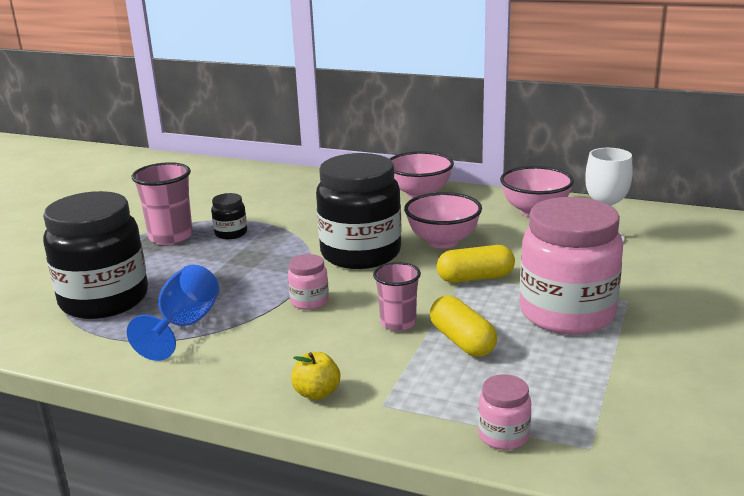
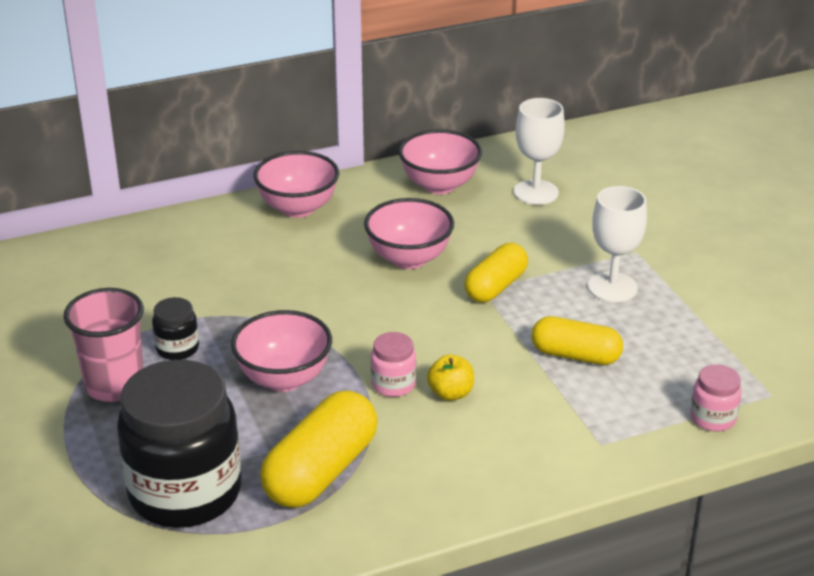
camera: 45 degrees left, 10 degrees up
blue goblet [127,265,219,361] -> yellow capsule [260,391,378,508]
yellow apple [291,352,340,400] -> yellow apple moved to [427,355,474,401]
black jar [316,153,402,269] -> none
pink cup [373,262,421,331] -> none
pink jar [520,197,623,334] -> white goblet [588,186,647,302]
none -> pink bowl [231,310,332,392]

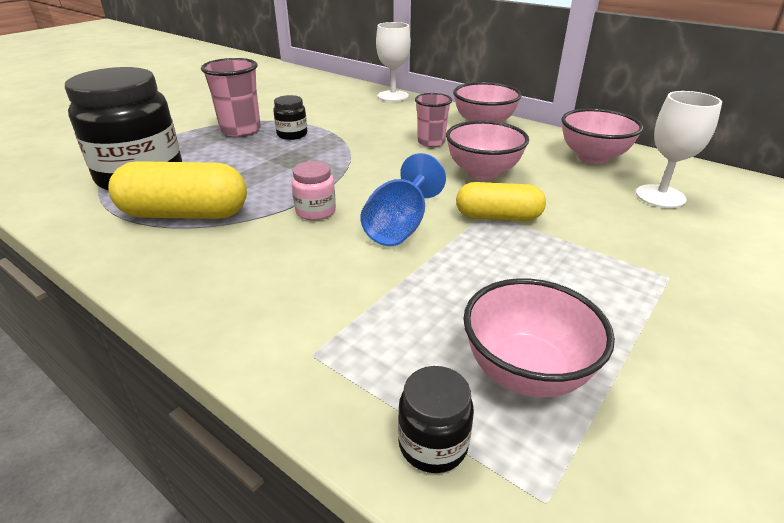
camera: 60 degrees right, 0 degrees up
pink bowl [231,310,332,392] -> pink bowl moved to [463,278,615,397]
yellow apple [427,355,474,401] -> none
yellow capsule [531,316,623,365] -> none
white goblet [588,186,647,302] -> white goblet moved to [376,22,411,102]
pink jar [690,364,742,432] -> black jar [398,366,474,473]
none -> blue goblet [360,153,446,246]
none -> pink cup [415,93,452,147]

